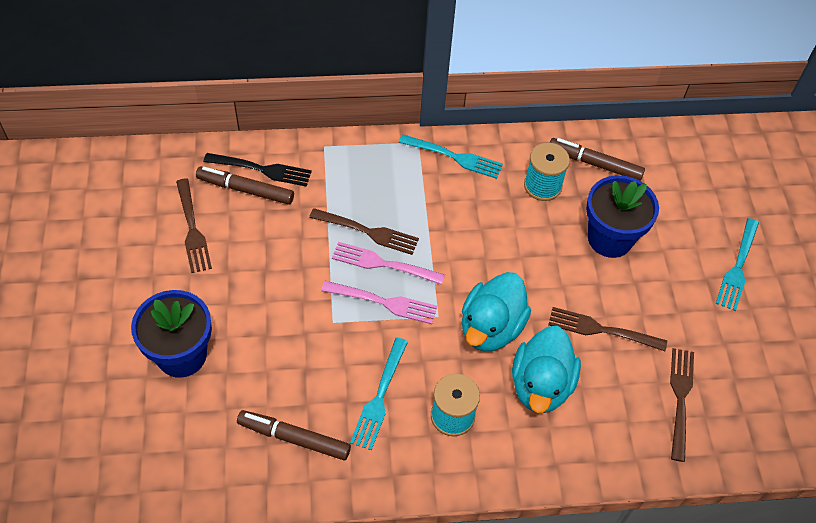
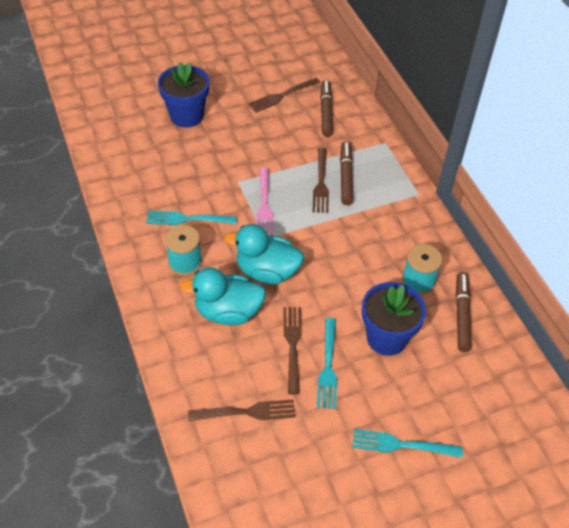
camera: 75 degrees right, 5 degrees down
black fork [204,153,312,187] -> none
brown marker [237,410,351,460] -> brown marker moved to [340,141,353,205]
pink fork [332,242,445,285] -> none
turquoise fork [399,134,503,179] -> turquoise fork moved to [317,318,337,409]

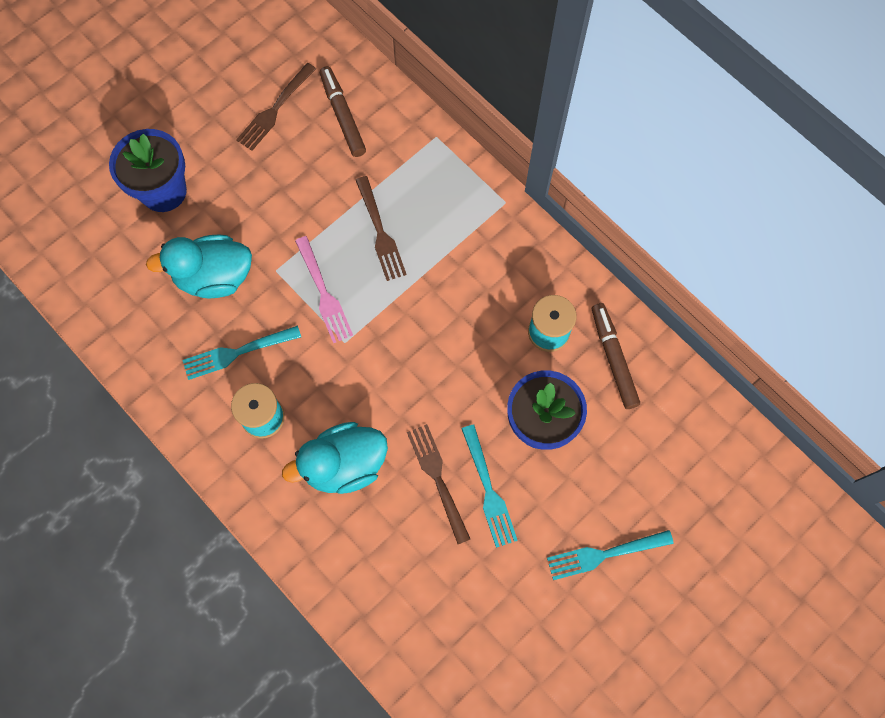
camera: 20 degrees left, 20 degrees up
brown fork [188,399,296,421] -> none
turquoise duck [224,224,304,284] -> turquoise duck moved to [146,235,252,299]
brown marker [340,141,353,205] -> none

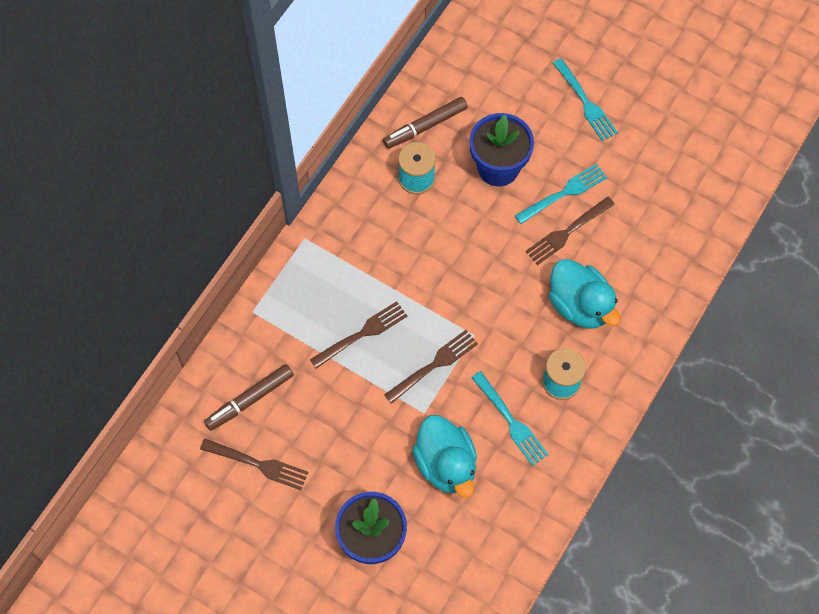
camera: 105 degrees left, 5 degrees down
pink fork [295,236,353,343] -> brown fork [384,330,478,404]

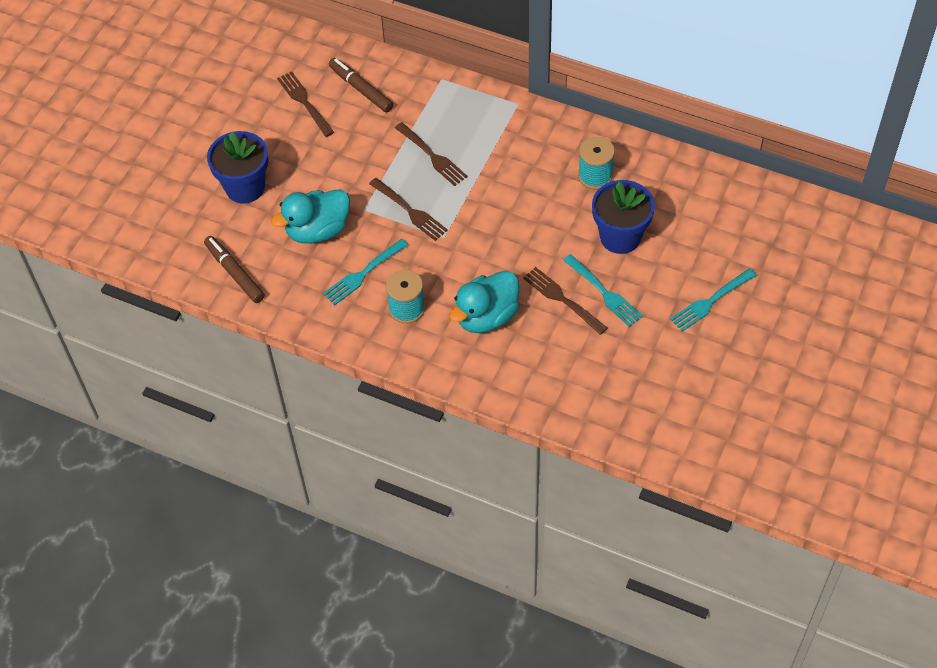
camera: 85 degrees right, 10 degrees down
brown fork [200,438,308,490] -> brown fork turned 135 degrees clockwise [277,71,334,137]
brown marker [383,97,468,149] -> brown marker moved to [204,236,265,303]

